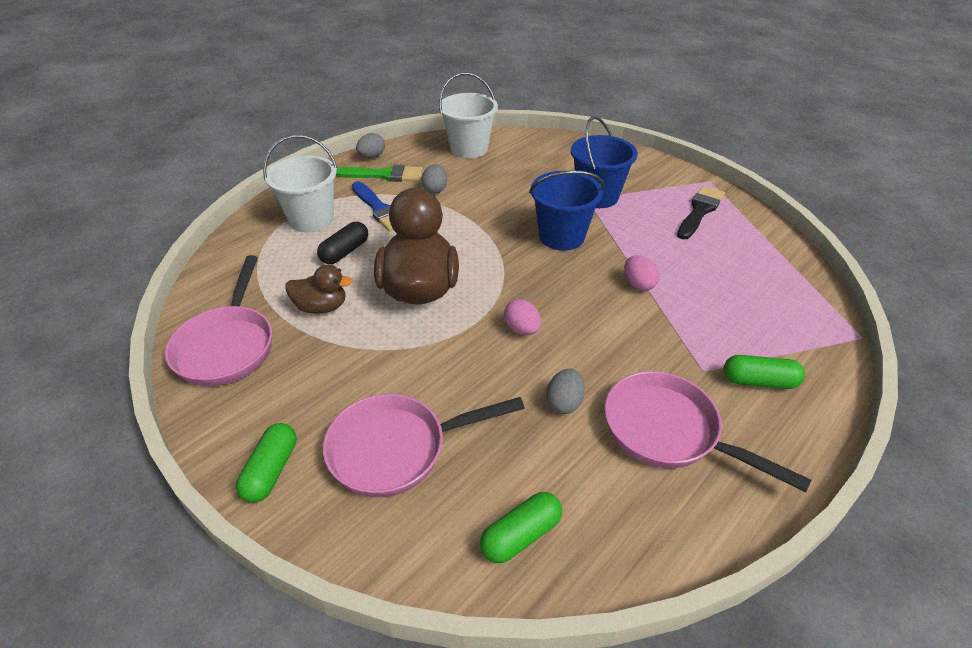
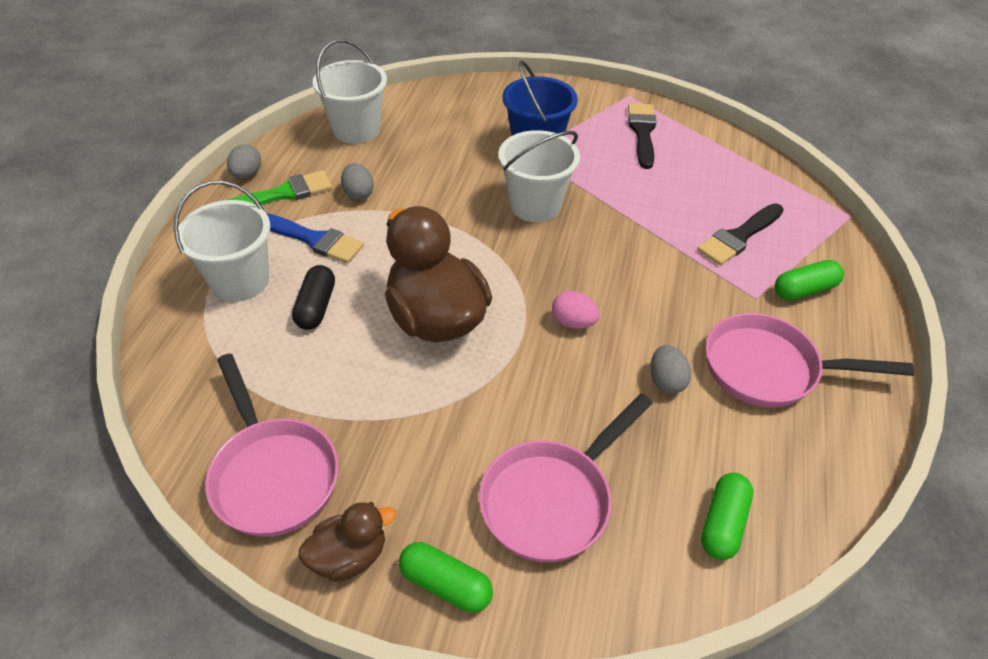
camera: 30 degrees left, 5 degrees up
green capsule [236,423,297,503] -> green capsule turned 45 degrees counterclockwise [399,542,493,613]
brown duck [285,265,353,314] -> brown duck moved to [299,502,396,582]
blue bucket [529,170,605,251] -> white bucket [498,130,580,222]
pink egg [624,255,659,291] -> none
none -> black brush [697,203,784,266]

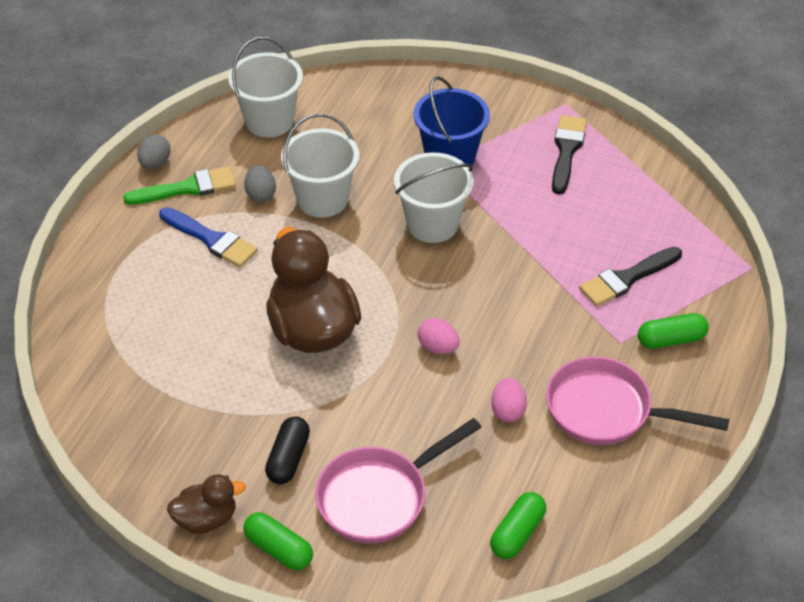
camera: 10 degrees right, 0 degrees up
white bucket [174,181,270,302] -> white bucket moved to [281,114,359,218]
pink pan [205,353,339,537] -> none
black capsule [292,265,335,330] -> black capsule moved to [265,416,310,484]
grey egg [650,345,691,394] -> pink egg [491,378,527,422]

